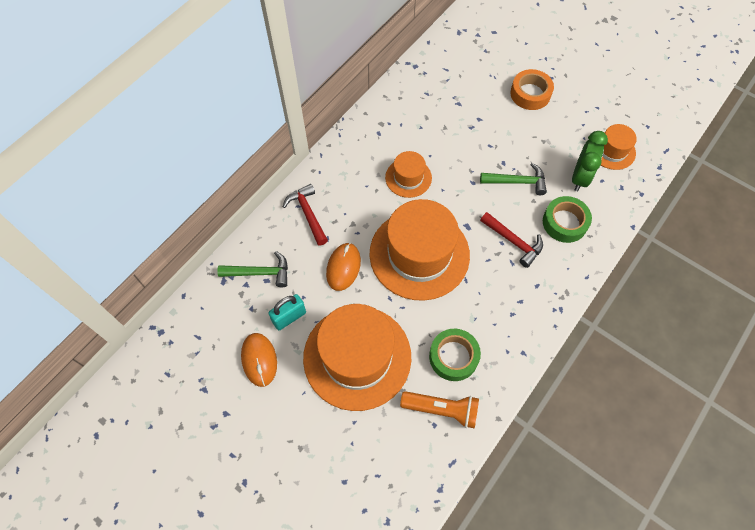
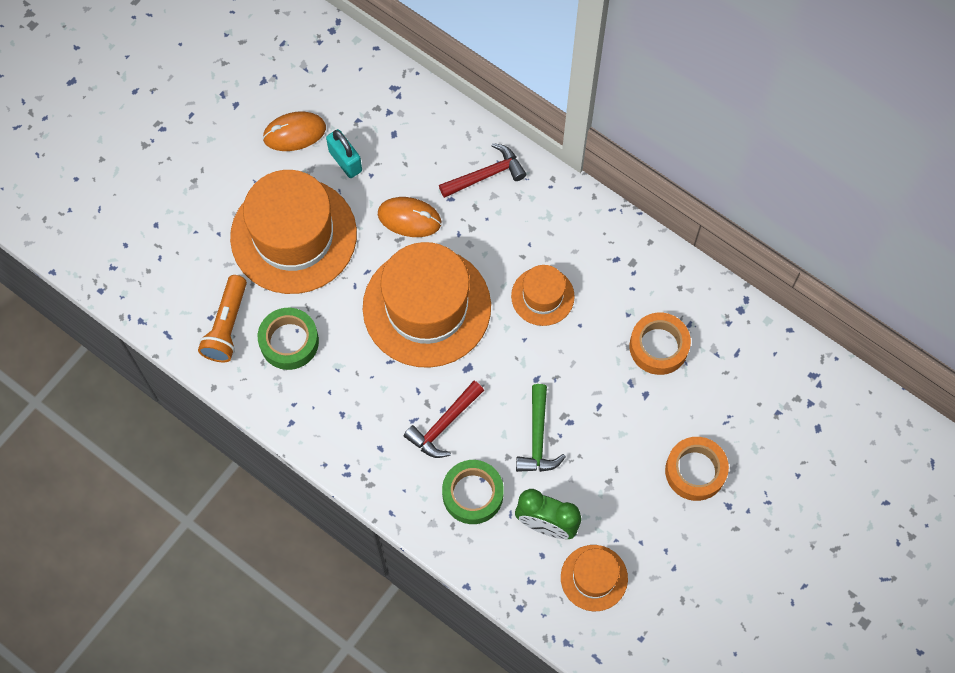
camera: 90 degrees right, 5 degrees up
green hammer [217,251,288,287] -> none
none -> orange tape [629,313,691,375]

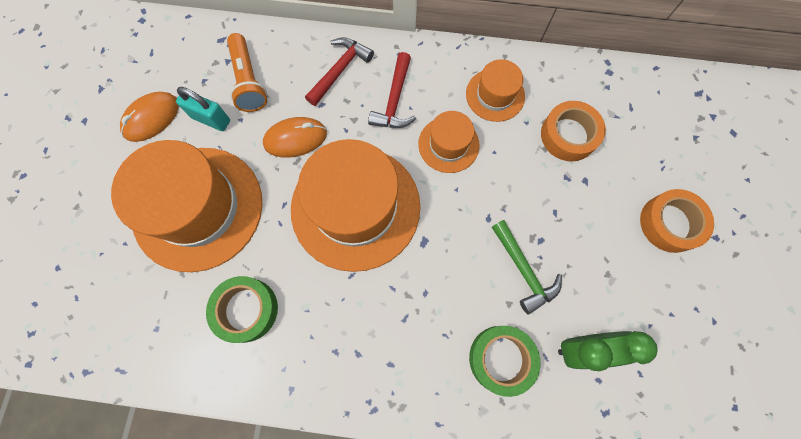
camera: 30 degrees left, 5 degrees up
orange flashlight [198,275,247,362] -> orange flashlight moved to [227,33,267,112]
red hammer [404,381,484,458] -> red hammer moved to [368,52,416,128]
orange hat [561,545,628,611] -> orange hat moved to [466,59,525,122]

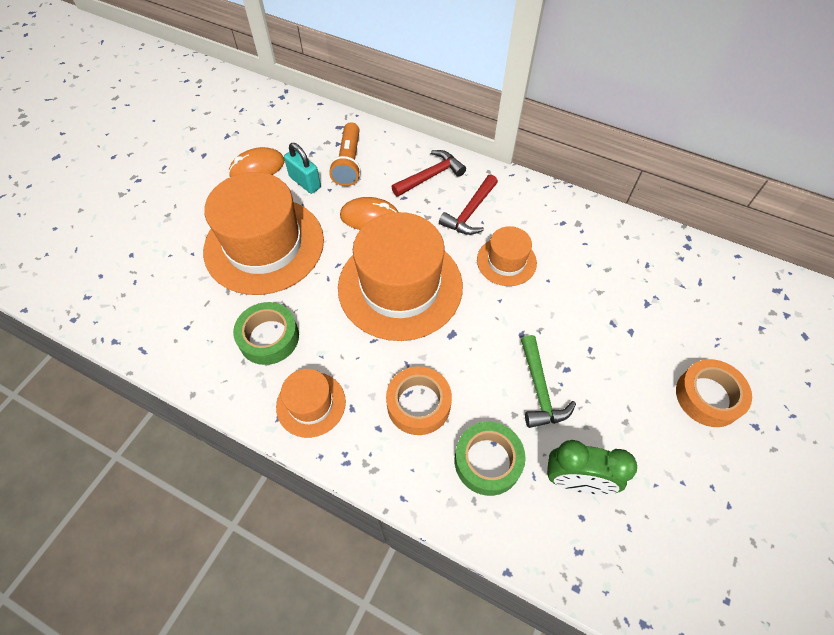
camera: 20 degrees right, 15 degrees down
orange hat [466,59,525,122] -> orange hat moved to [276,369,346,438]
orange tape [541,101,606,161] -> orange tape moved to [386,366,452,435]

